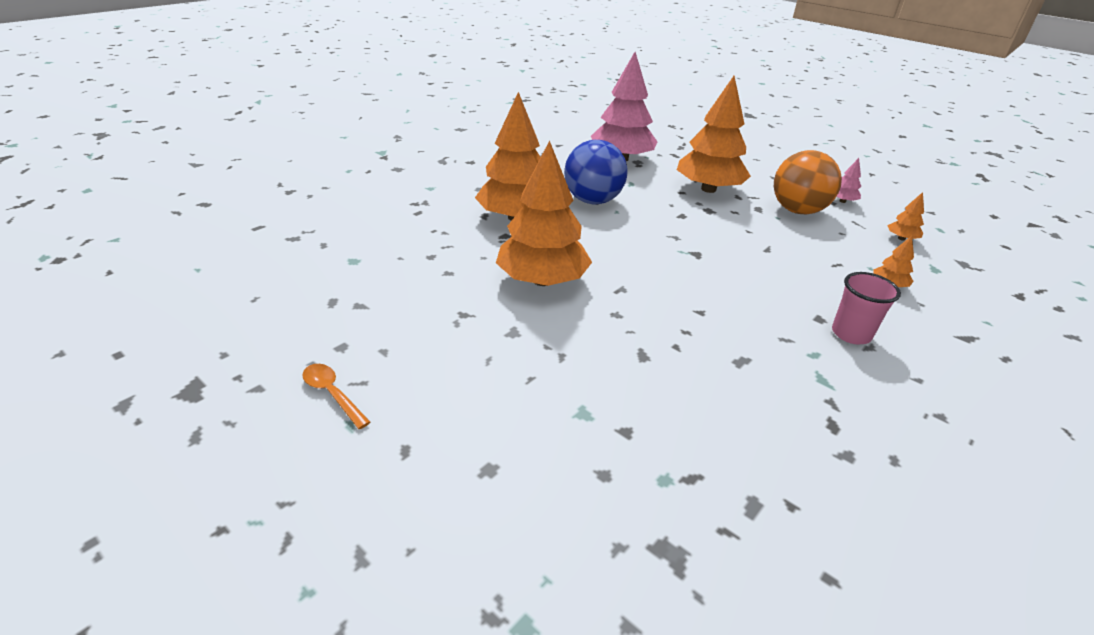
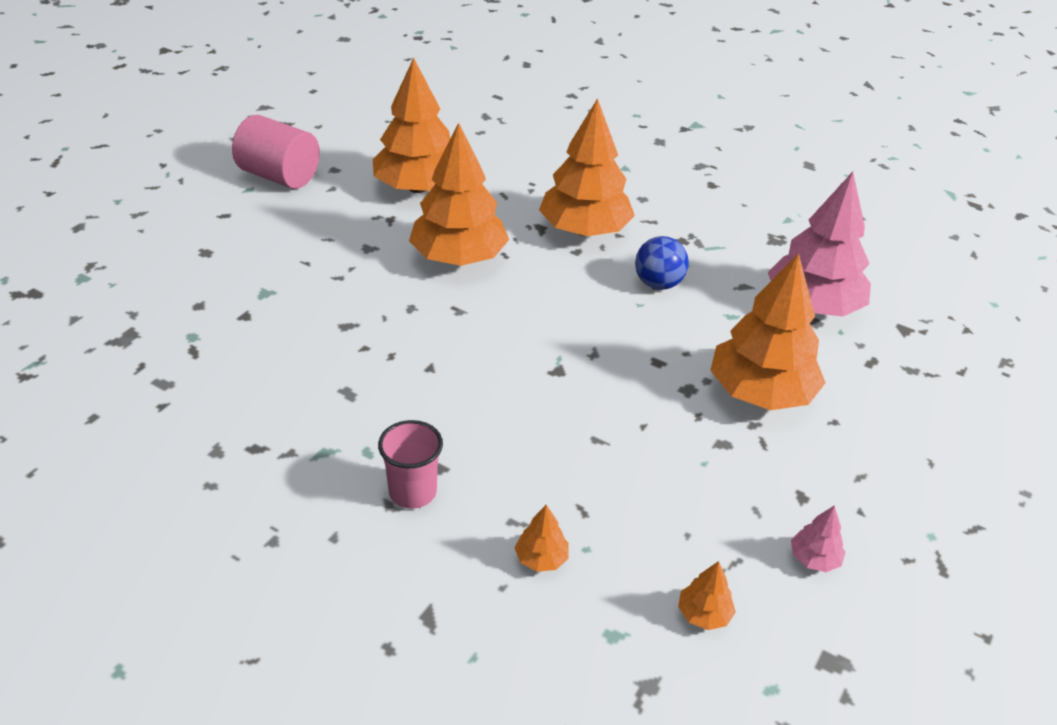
camera: 80 degrees right, 5 degrees up
orange spoon [302,364,370,429] -> pink cylinder [232,115,320,189]
blue ball [564,140,627,204] -> blue ball [635,236,689,290], size x0.65
orange ball [774,150,842,214] -> none
none -> orange tree [373,58,450,193]

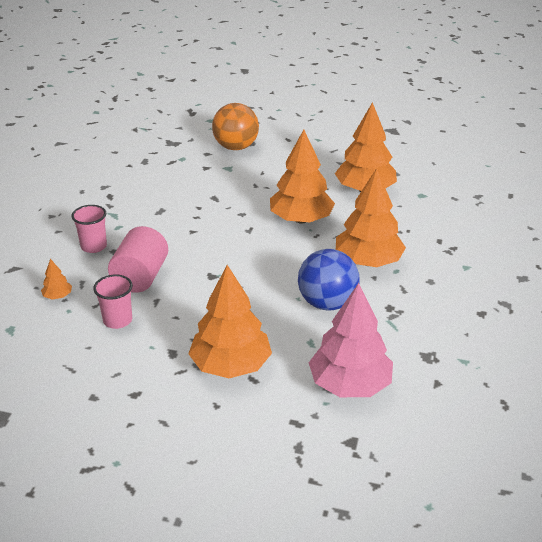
camera: 75 degrees right, 5 degrees down
pink cylinder [232,115,320,189] -> pink cylinder moved to [108,226,168,293]
blue ball [635,236,689,290] -> blue ball [298,249,360,311], size x1.54
orange tree [678,561,736,630] -> none
pink tree [791,505,846,572] -> none
none -> pink cup [93,274,133,329]
none -> orange ball [212,103,259,150]

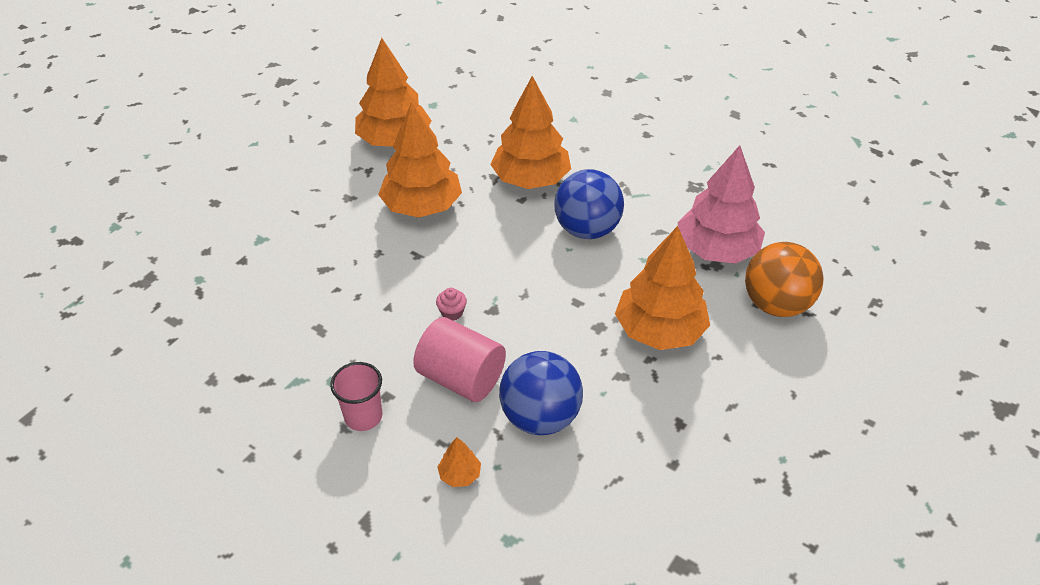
camera: 70 degrees left, 10 degrees up
pink cup [93,274,133,329] -> blue ball [499,351,583,435]
orange ball [212,103,259,150] -> orange ball moved to [745,242,823,317]
none -> pink cupcake [436,288,467,321]

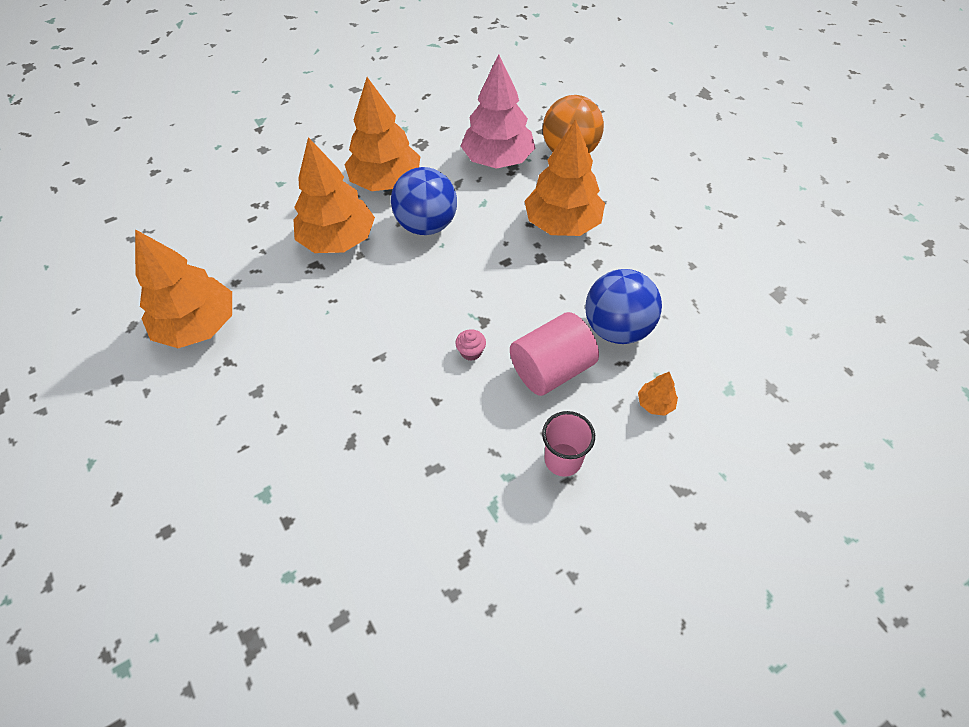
camera: 65 degrees left, 10 degrees up
orange tree [378,102,462,218] -> orange tree moved to [344,77,420,191]

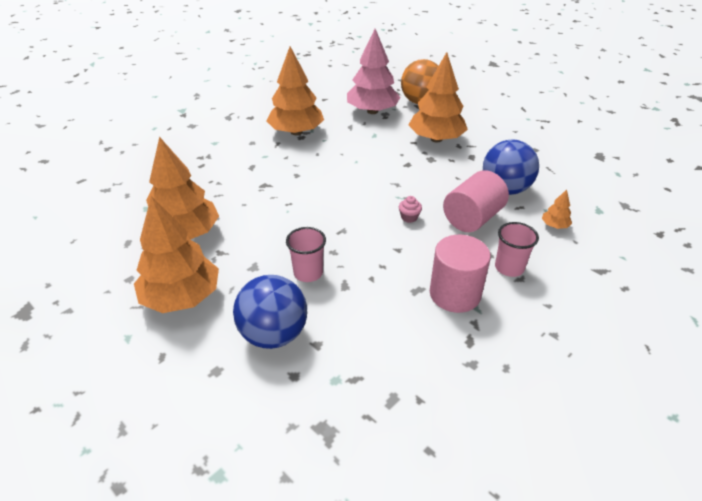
camera: 15 degrees left, 15 degrees down
orange tree [294,137,375,253] -> orange tree moved to [134,196,219,313]
blue ball [391,167,457,235] -> blue ball moved to [233,275,307,349]
none -> pink cup [286,227,326,282]
none -> pink cylinder [430,235,491,313]

